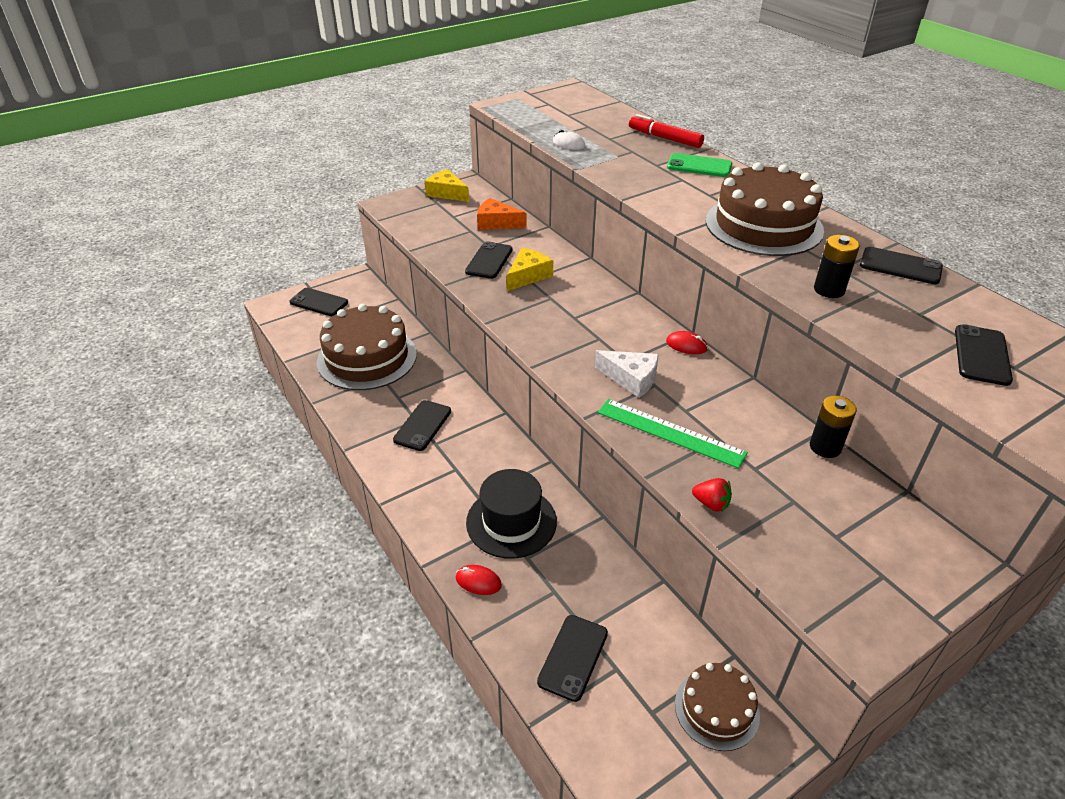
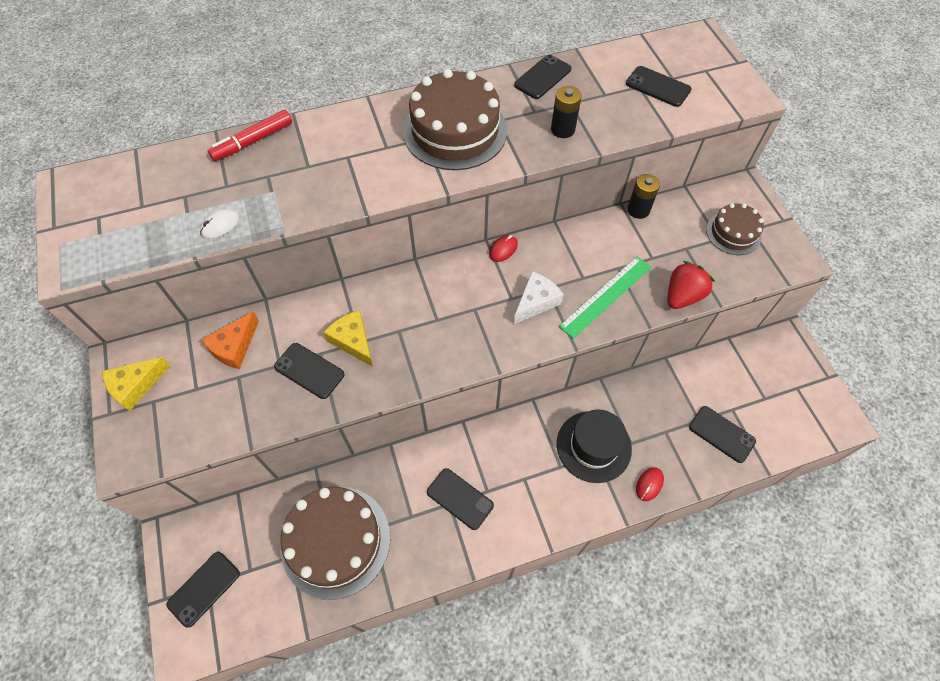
camera: 75 degrees left, 20 degrees up
green phone [667,153,732,177] -> none
brown cake [675,663,760,751] -> brown cake moved to [706,203,764,255]
red strawberry [692,478,732,511] -> red strawberry [668,261,715,309], size x1.73

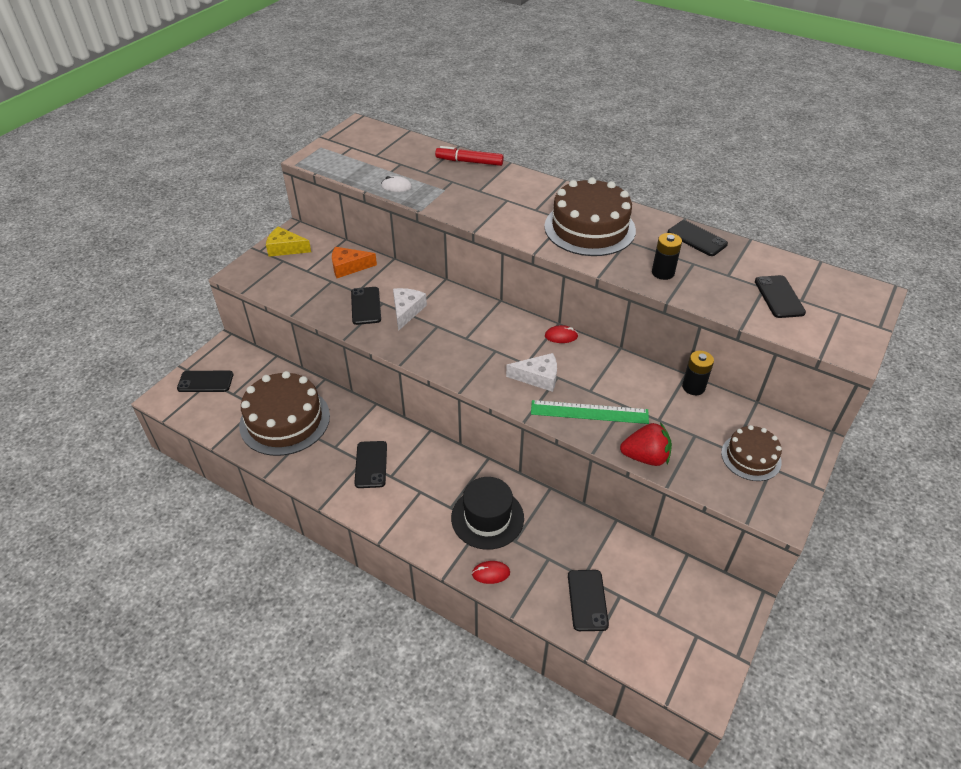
camera: 50 degrees right, 15 degrees down
yellow cheese [323,310,373,367] -> white cheese [393,288,427,331]
black phone [514,55,572,99] -> black phone turned 45 degrees clockwise [668,220,728,256]

